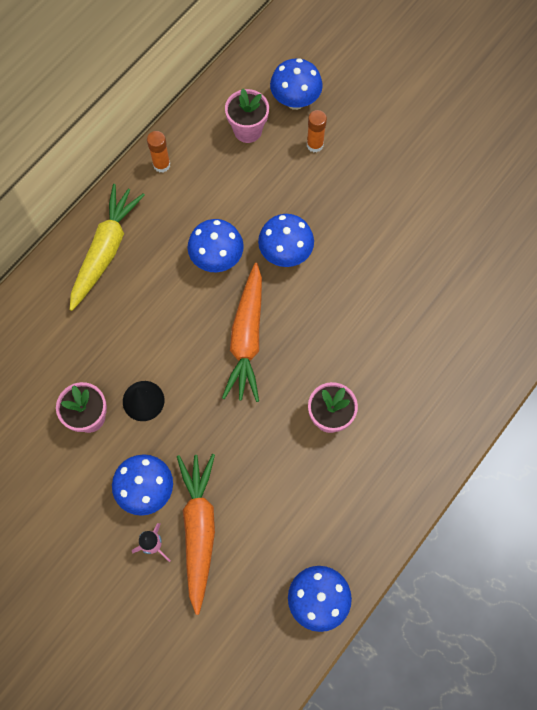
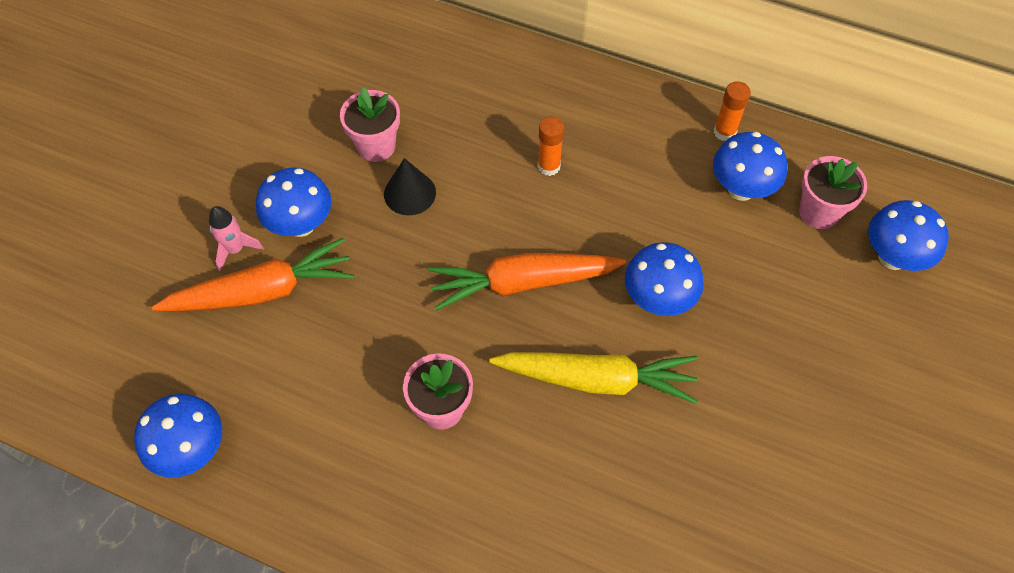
camera: 75 degrees right, 10 degrees down
yellow carrot [70,184,145,311] -> yellow carrot moved to [489,352,697,404]
blue mushroom [188,219,244,272] -> blue mushroom moved to [713,132,787,201]
orange glue stick [307,110,327,153] -> orange glue stick moved to [538,116,564,176]

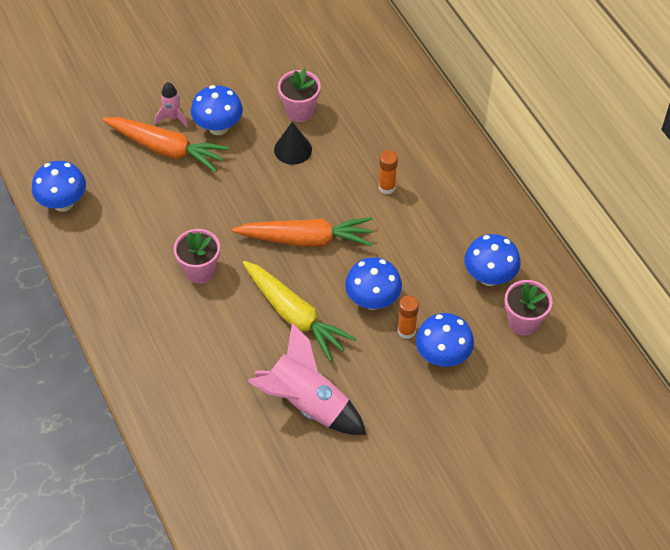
camera: 40 degrees right, 5 degrees down
orange carrot [428,253,626,311] -> orange carrot turned 150 degrees clockwise [232,217,373,247]
orange glue stick [714,81,751,141] -> orange glue stick moved to [398,295,419,339]
blue mushroom [868,200,949,271] -> blue mushroom moved to [416,313,474,367]
none -> pink rocket [248,323,367,435]

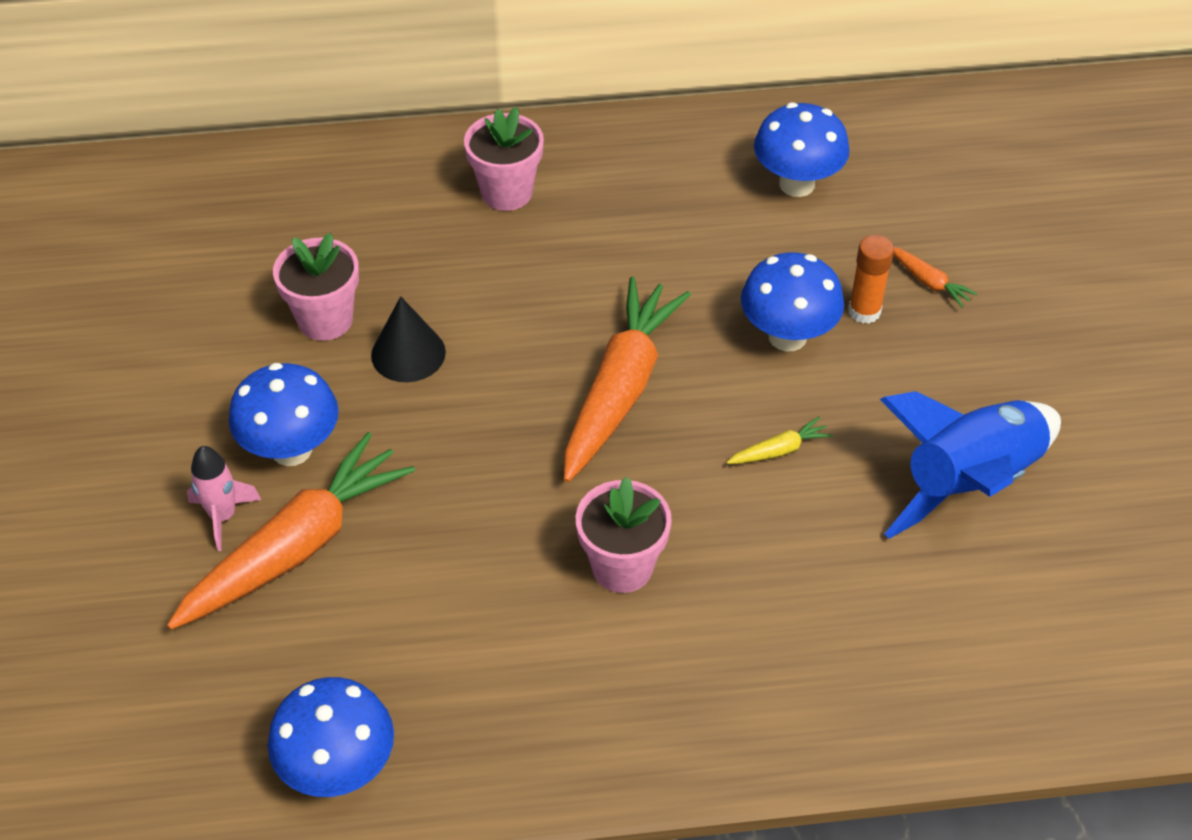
camera: 70 degrees left, 5 degrees down
yellow carrot [243,261,356,362] -> yellow carrot [727,416,833,464], size x0.41
pink rocket [248,323,367,435] -> blue rocket [880,391,1061,539]
orange glue stick [379,150,398,194] -> none
blue mushroom [416,313,474,367] -> orange carrot [893,247,978,308]
pink flower pot [504,280,553,336] -> pink flower pot moved to [464,107,544,211]

